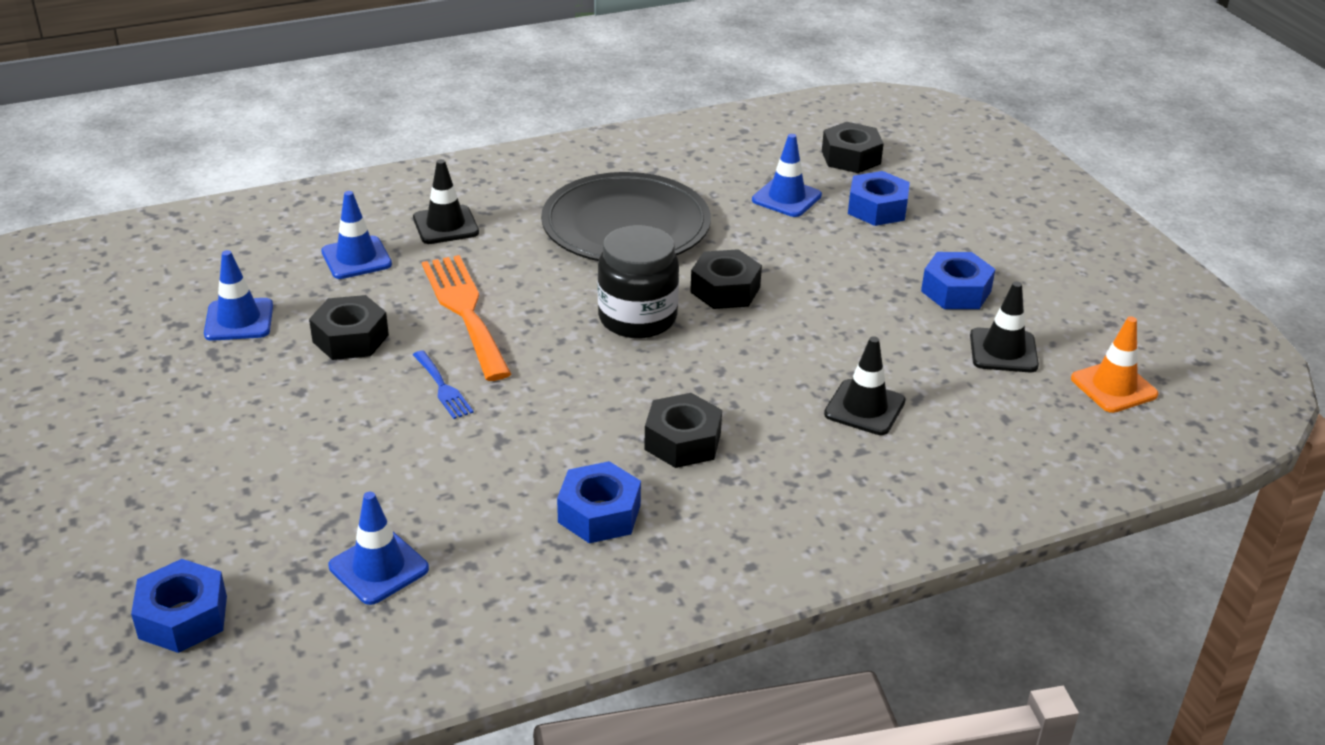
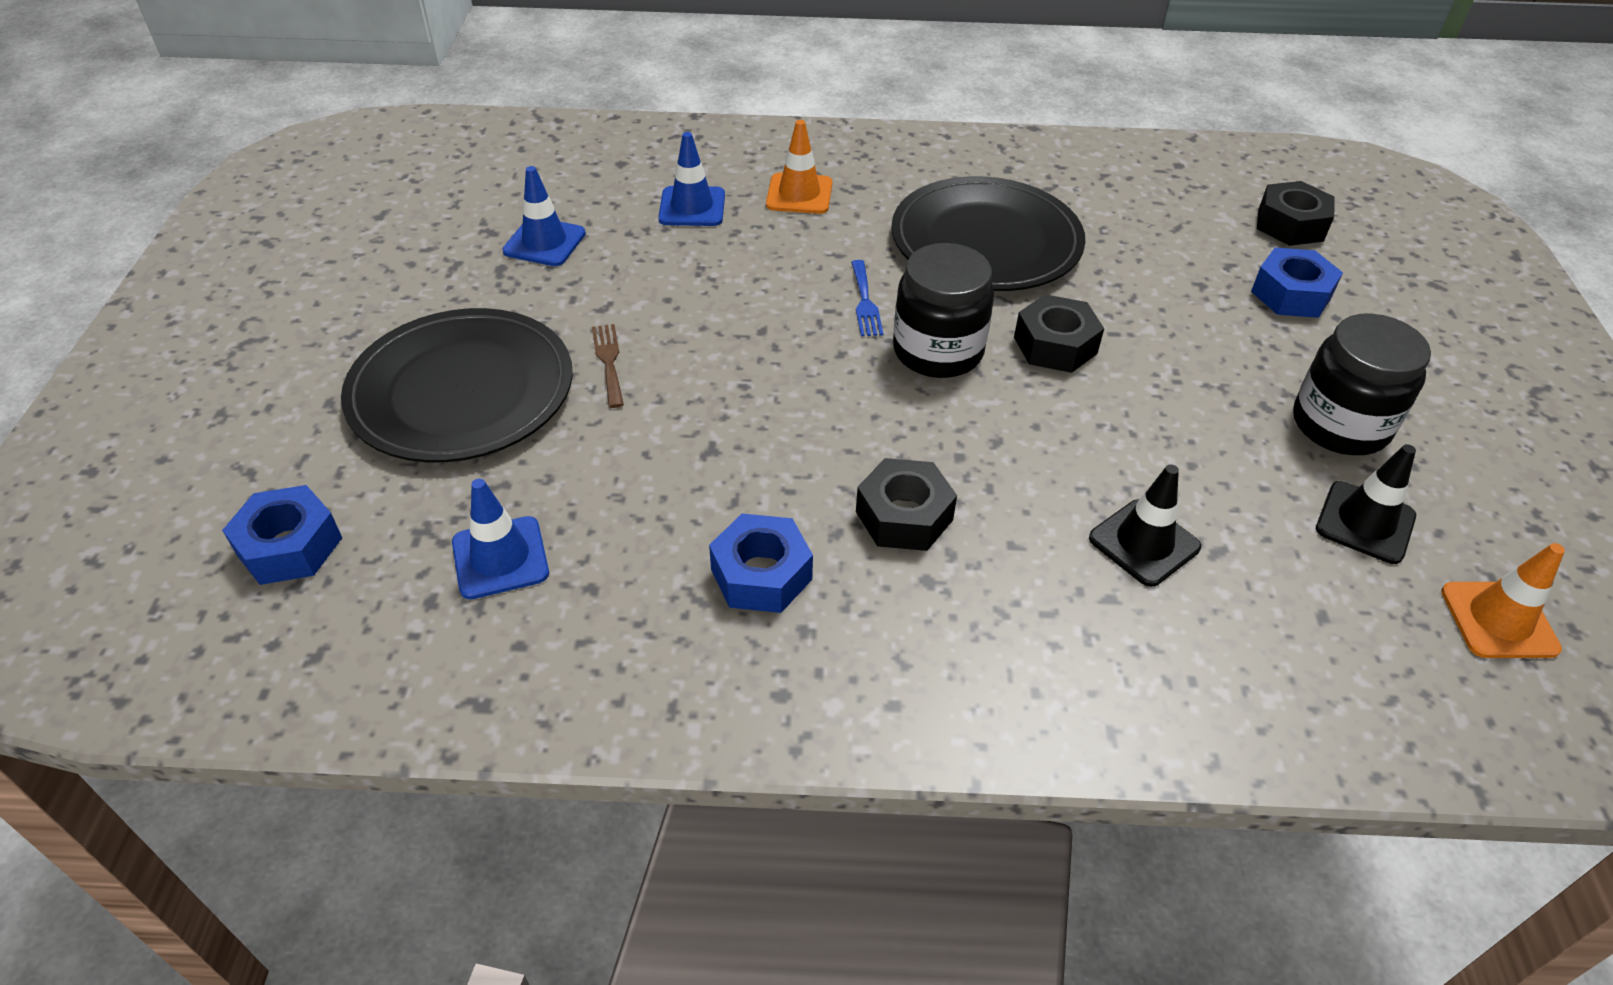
camera: 25 degrees right, 10 degrees up
black nut [309,295,389,360] -> none
black traffic cone [413,159,479,244] -> orange traffic cone [766,120,832,214]
blue fork [413,350,474,419] -> blue fork moved to [851,260,883,336]
orange fork [422,255,511,381] -> none
blue traffic cone [752,134,822,217] -> none
blue nut [921,252,995,309] -> black jar [1293,313,1431,455]
none -> black plate [341,308,573,462]
none -> brown fork [592,324,624,408]

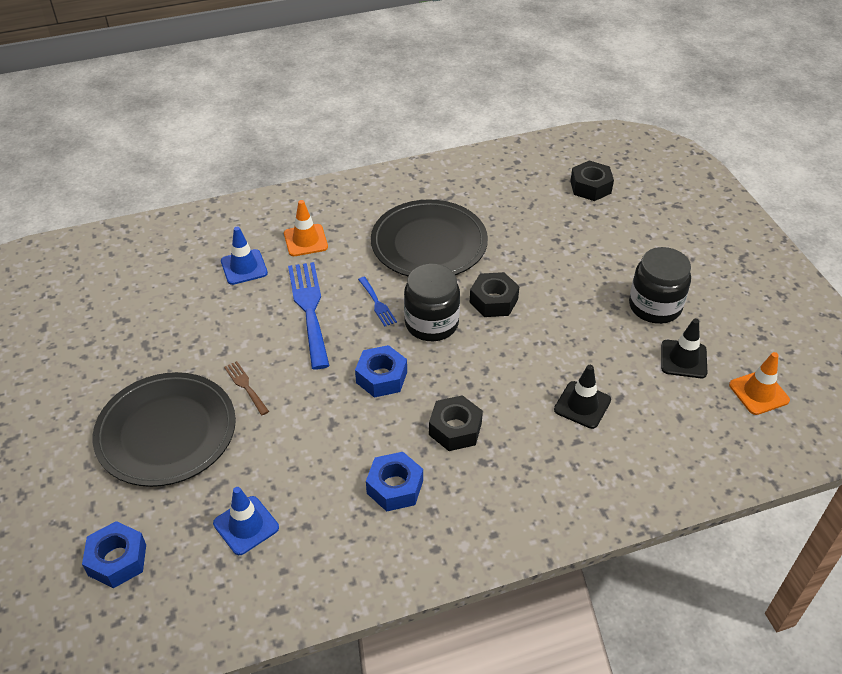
camera: 20 degrees left, 0 degrees up
blue traffic cone [502,166,586,266] -> none
blue nut [1251,248,1343,318] -> blue nut moved to [355,345,407,398]
none -> blue fork [288,262,330,369]

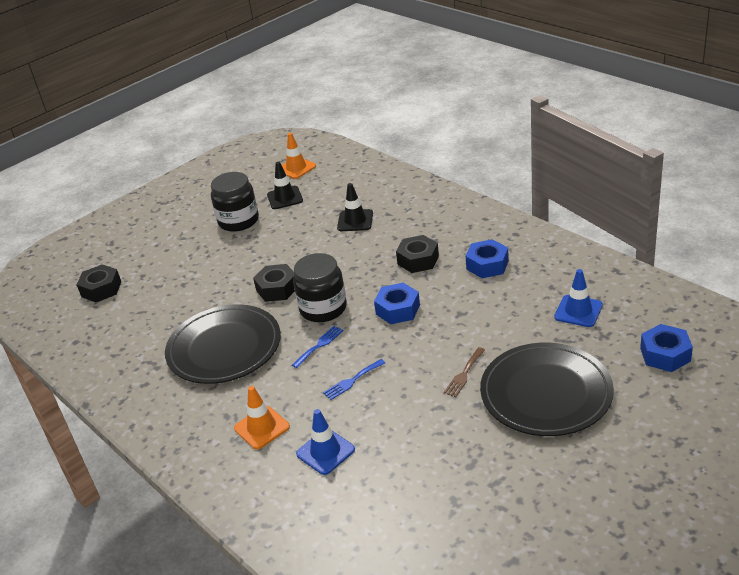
camera: 110 degrees left, 10 degrees down
blue fork [288,262,330,369] -> blue fork [323,359,385,400], size x0.49

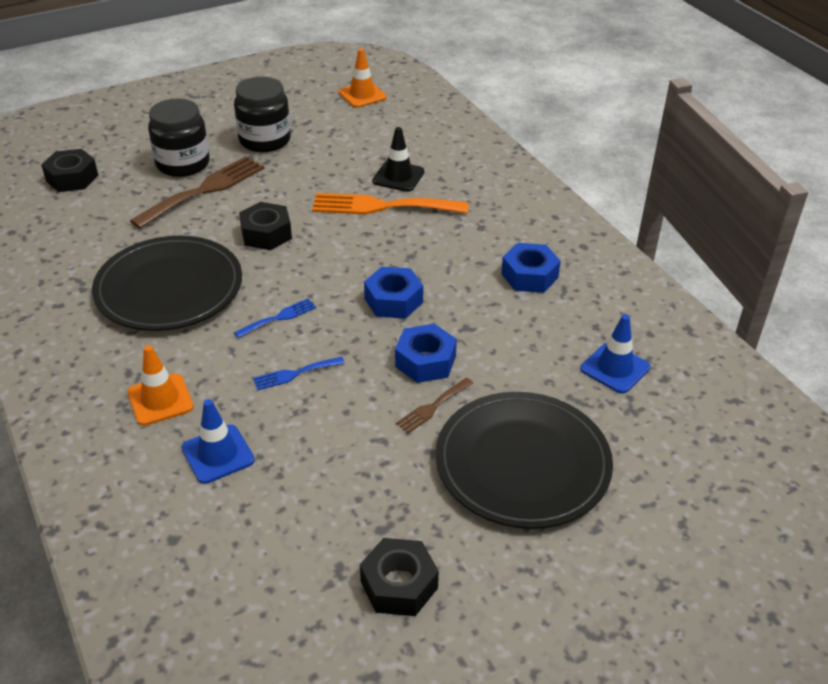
camera: 10 degrees right, 5 degrees up
black traffic cone [267,162,303,209] -> none
black jar [293,253,347,322] -> black jar moved to [148,99,210,177]
black nut [396,235,439,273] -> black nut moved to [360,538,439,616]
blue nut [640,324,693,372] -> blue nut moved to [395,324,457,383]
none -> brown fork [130,156,265,229]
none -> orange fork [312,193,468,214]

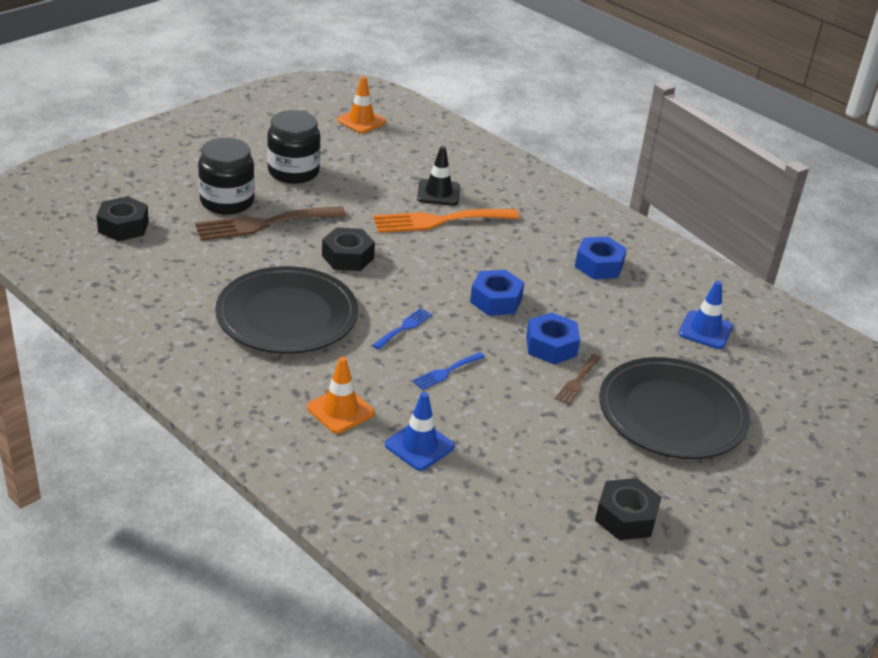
camera: 20 degrees left, 5 degrees down
brown fork [130,156,265,229] -> brown fork turned 135 degrees counterclockwise [195,206,346,241]

